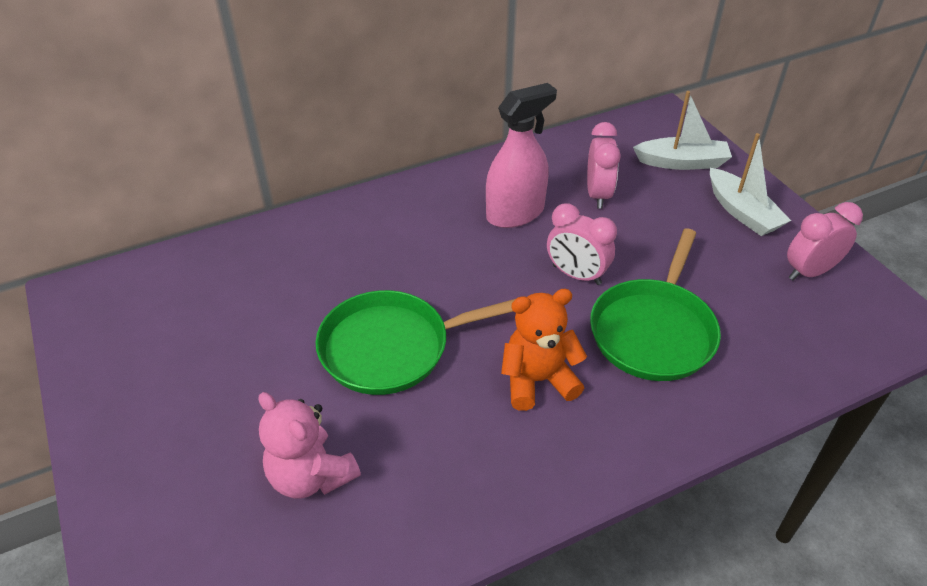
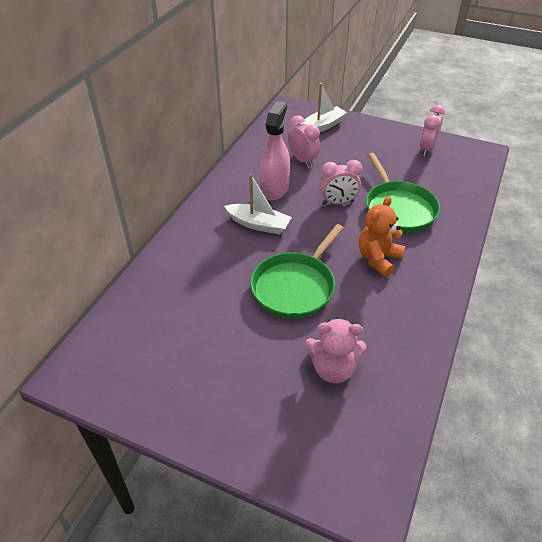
camera: 40 degrees left, 0 degrees up
white boat [710,133,791,236] -> white boat moved to [224,174,292,235]

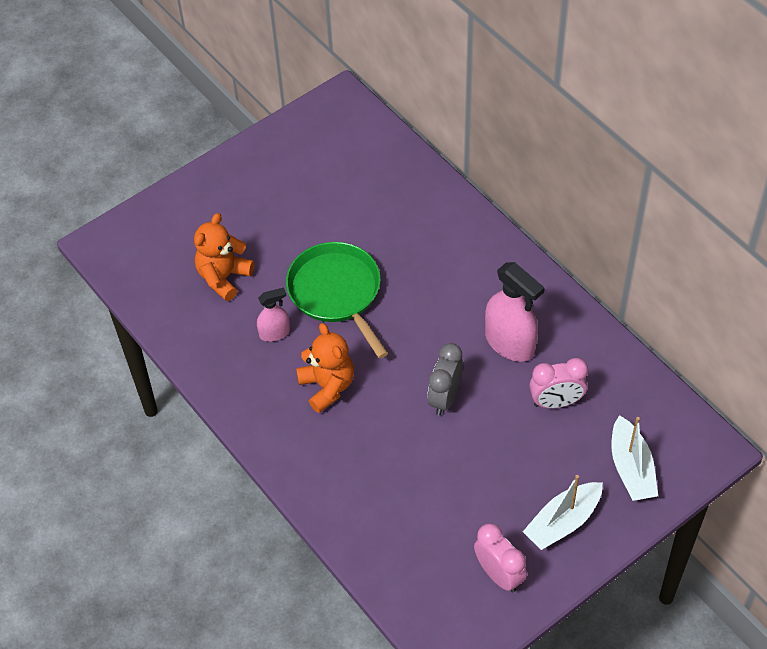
camera: 120 degrees right, 10 degrees up
white boat [224,174,292,235] -> white boat moved to [523,475,603,550]
pink teddy bear [304,318,366,383] -> orange teddy bear [194,213,254,301]
pink clock [319,160,362,205] -> grey clock [427,343,463,415]
green pan [366,153,440,233] -> none
none -> pink spray bottle [257,287,290,342]

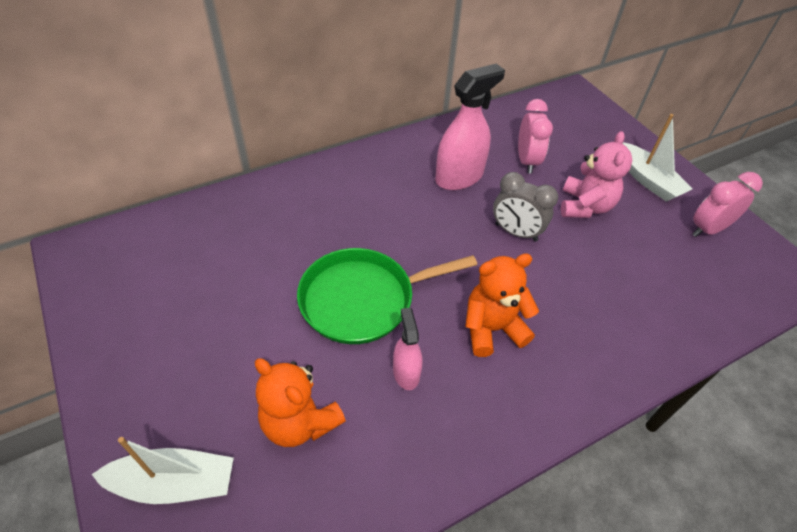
camera: 85 degrees left, 5 degrees down
white boat [611,415,658,501] -> white boat moved to [91,437,234,504]
none -> pink teddy bear [561,131,633,218]

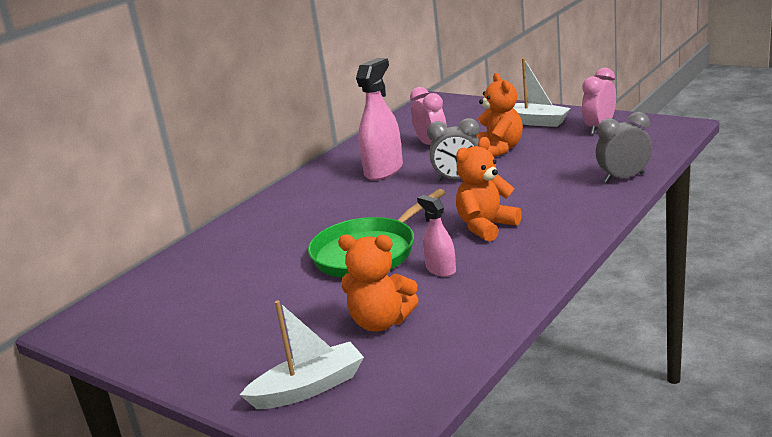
camera: 20 degrees left, 25 degrees down
pink teddy bear [561,131,633,218] -> orange teddy bear [476,73,523,157]
none -> grey clock [596,112,652,183]

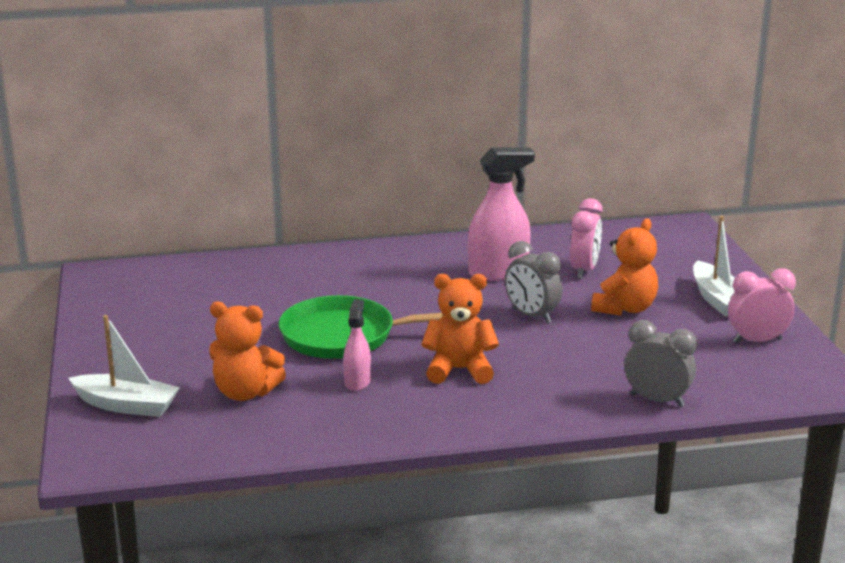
camera: 40 degrees right, 0 degrees up
orange teddy bear [338,235,419,332] -> orange teddy bear turned 45 degrees counterclockwise [209,302,286,401]

